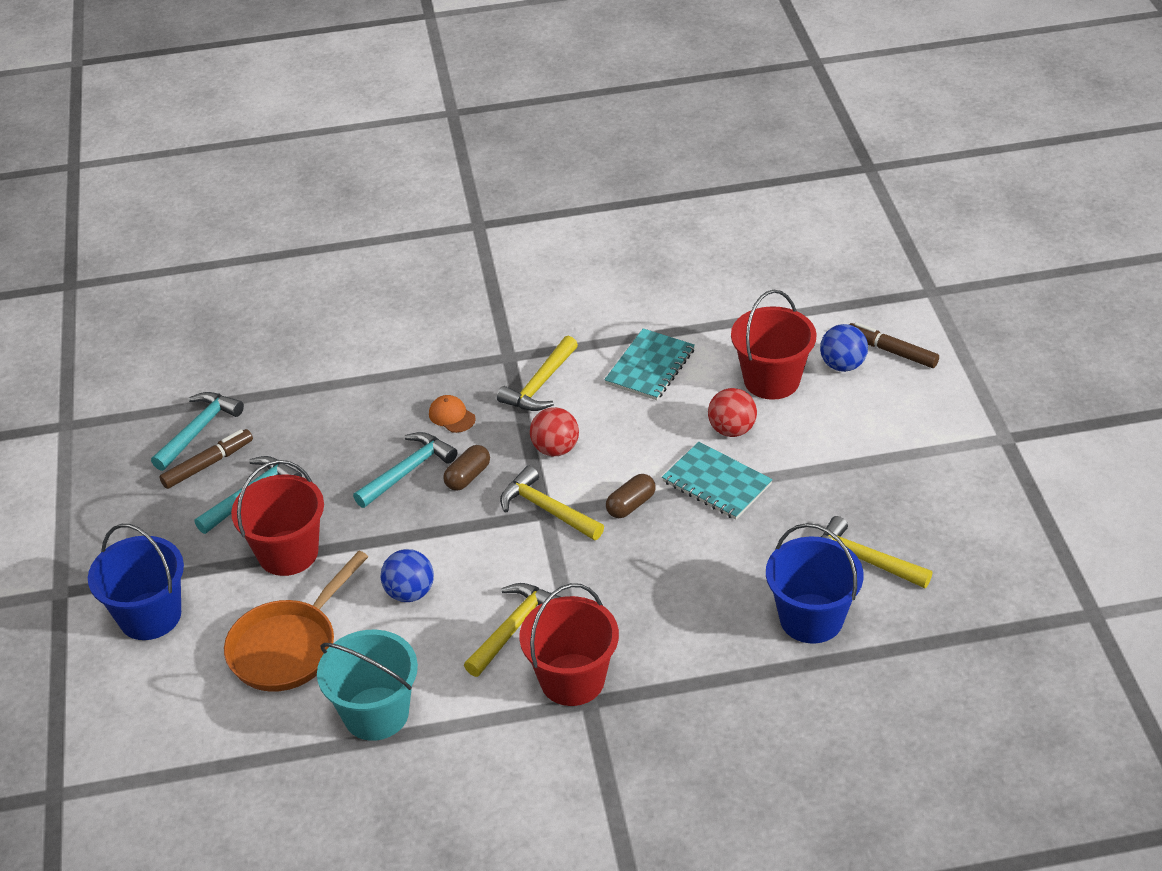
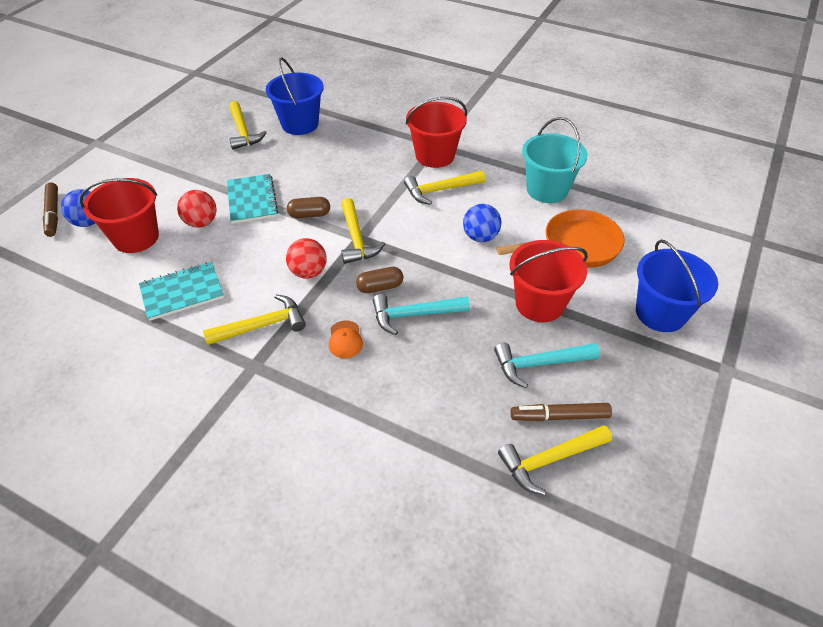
camera: 145 degrees left, 5 degrees up
turquoise hammer [151,392,244,471] -> yellow hammer [498,425,612,495]

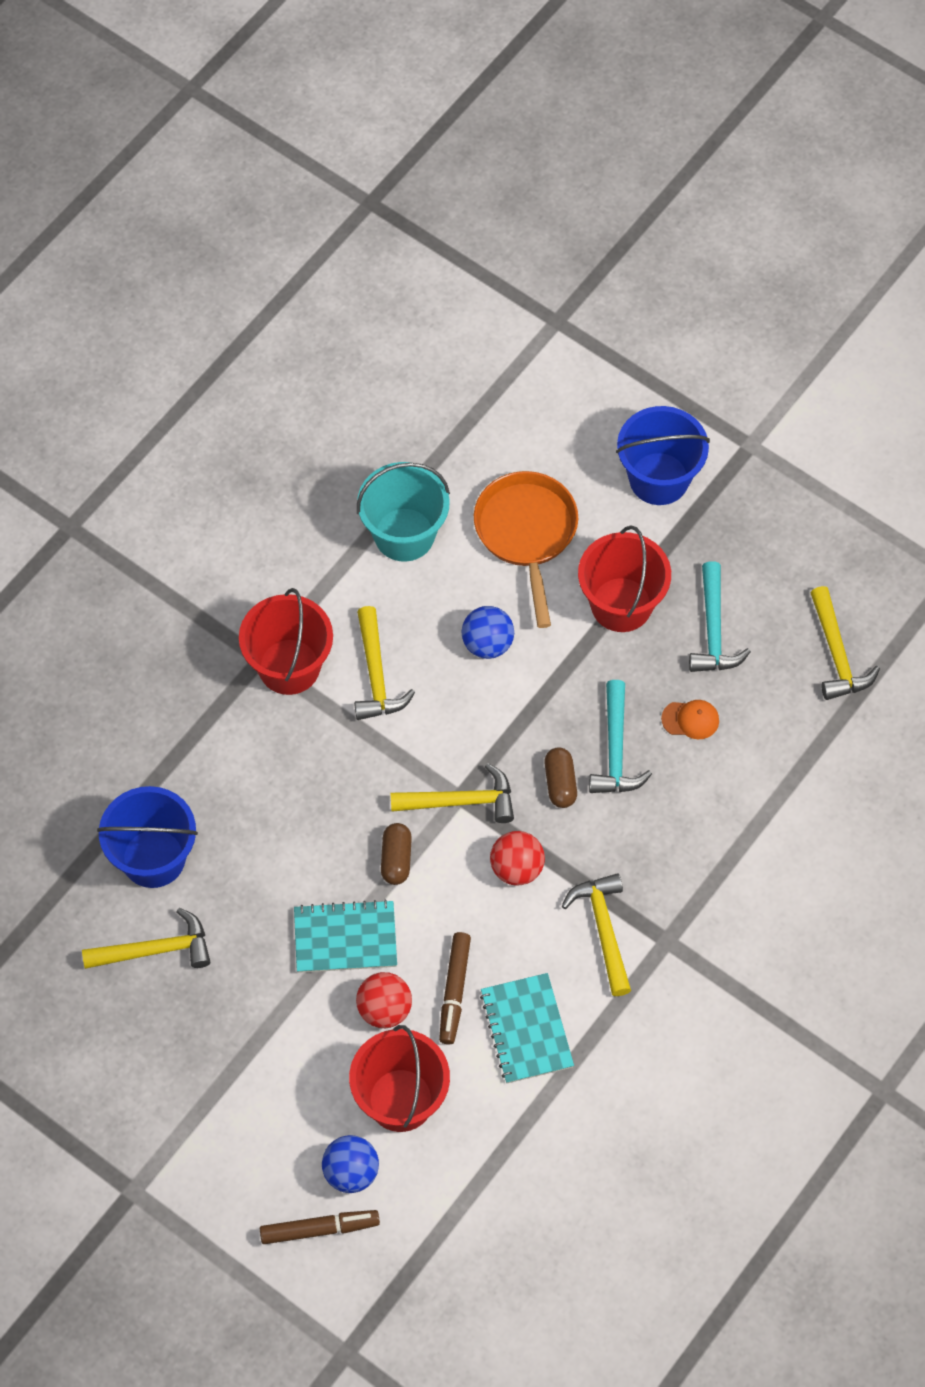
camera: 80 degrees left, 15 degrees up
orange cap [329,321,363,358] -> orange cap moved to [661,700,719,739]
brown marker [511,403,612,421] -> brown marker moved to [439,932,471,1045]

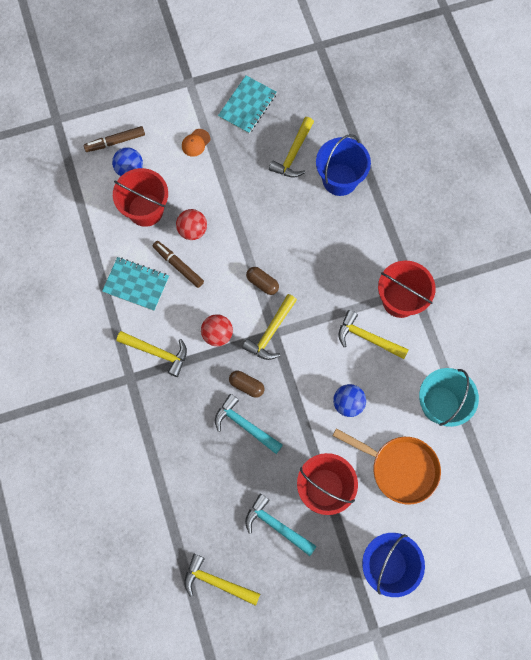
camera: 125 degrees right, 10 degrees up
brown marker [260,1210,380,1244] -> brown marker turned 45 degrees clockwise [84,126,145,152]
turquoise notebook [294,899,397,973] -> turquoise notebook moved to [218,76,277,134]
orange cap [661,700,719,739] -> orange cap moved to [182,129,210,157]

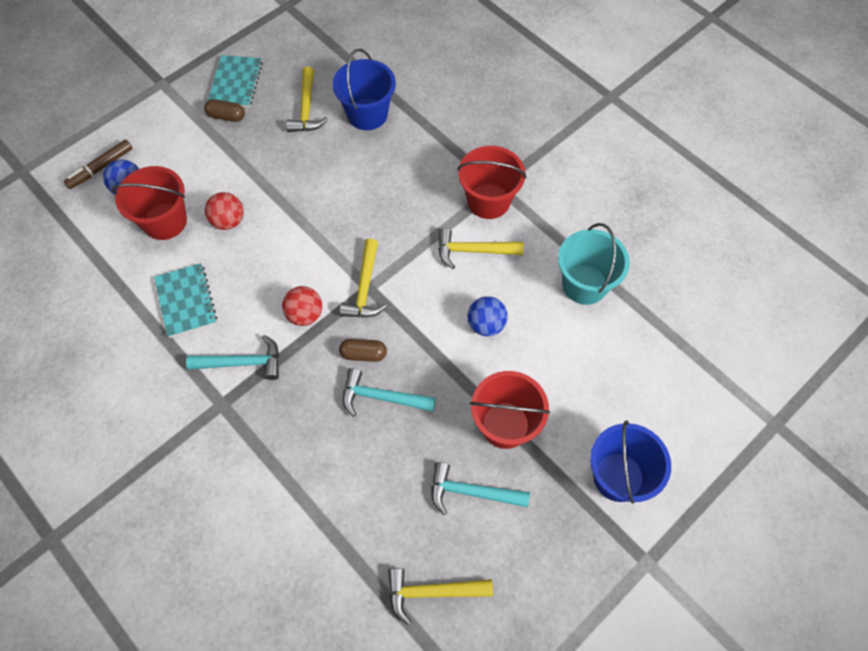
camera: 25 degrees left, 10 degrees down
turquoise notebook [102,257,169,311] -> turquoise notebook turned 75 degrees clockwise [154,263,217,338]
yellow hammer [116,331,187,377] -> turquoise hammer [186,335,279,380]
brown marker [153,241,204,288] -> none
orange cap [182,129,210,157] -> none
brown capsule [246,267,279,295] -> brown capsule moved to [204,99,245,122]
orange pan [333,428,441,505] -> none

